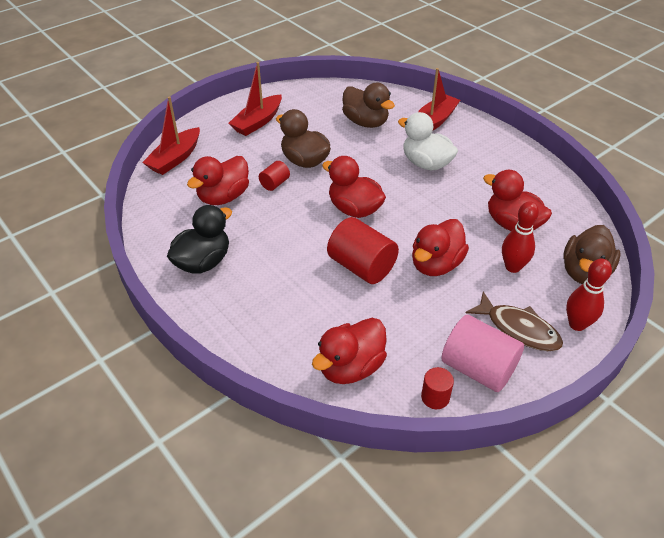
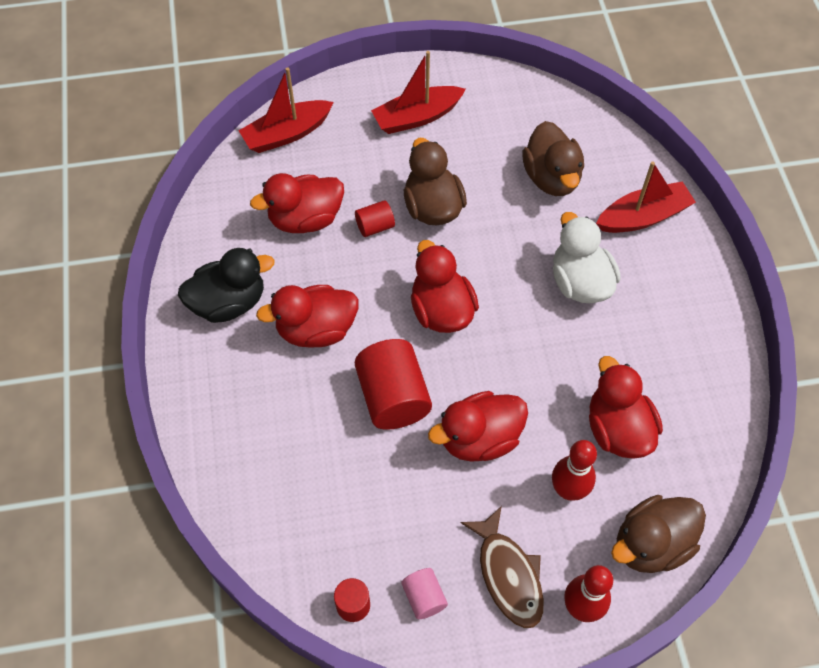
camera: 30 degrees right, 15 degrees up
red duck [312,318,387,384] -> red duck moved to [256,285,359,348]
pink cylinder [441,315,524,392] -> pink cylinder [401,568,448,619], size x0.51

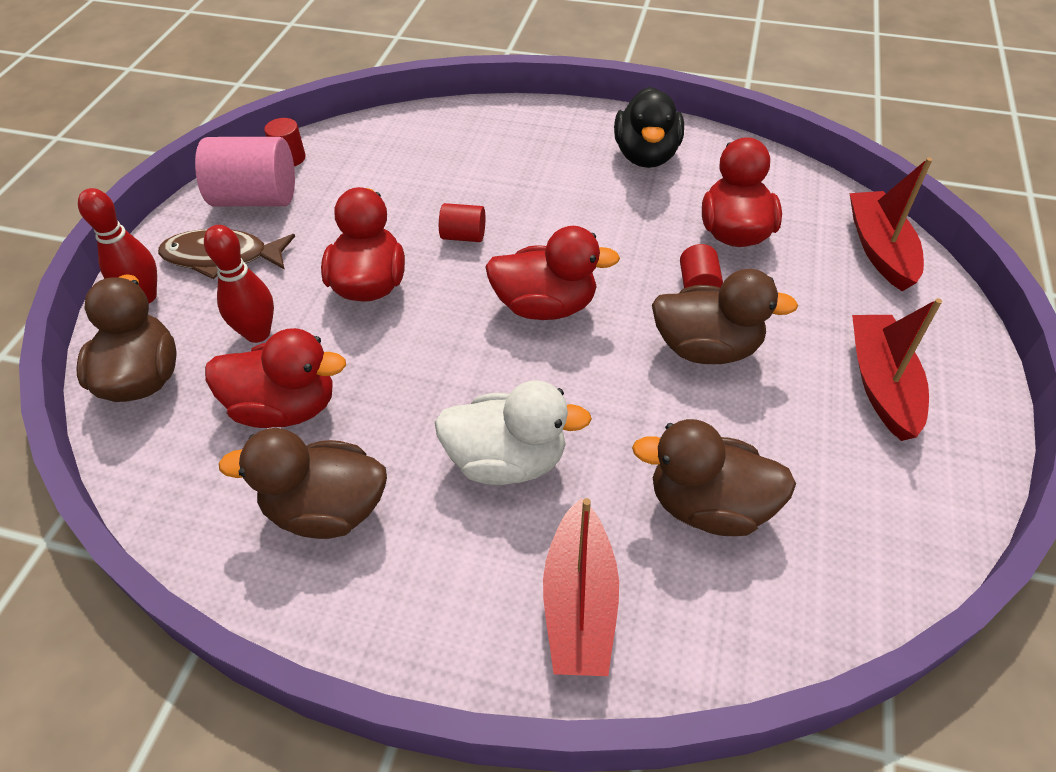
camera: 115 degrees right, 10 degrees down
red duck [256,285,359,348] -> none
red cylinder [355,339,432,430] -> red cylinder [439,203,485,242], size x0.51
pink cylinder [401,568,448,619] -> pink cylinder [195,137,295,206], size x1.96
none -> brown duck [219,428,387,539]

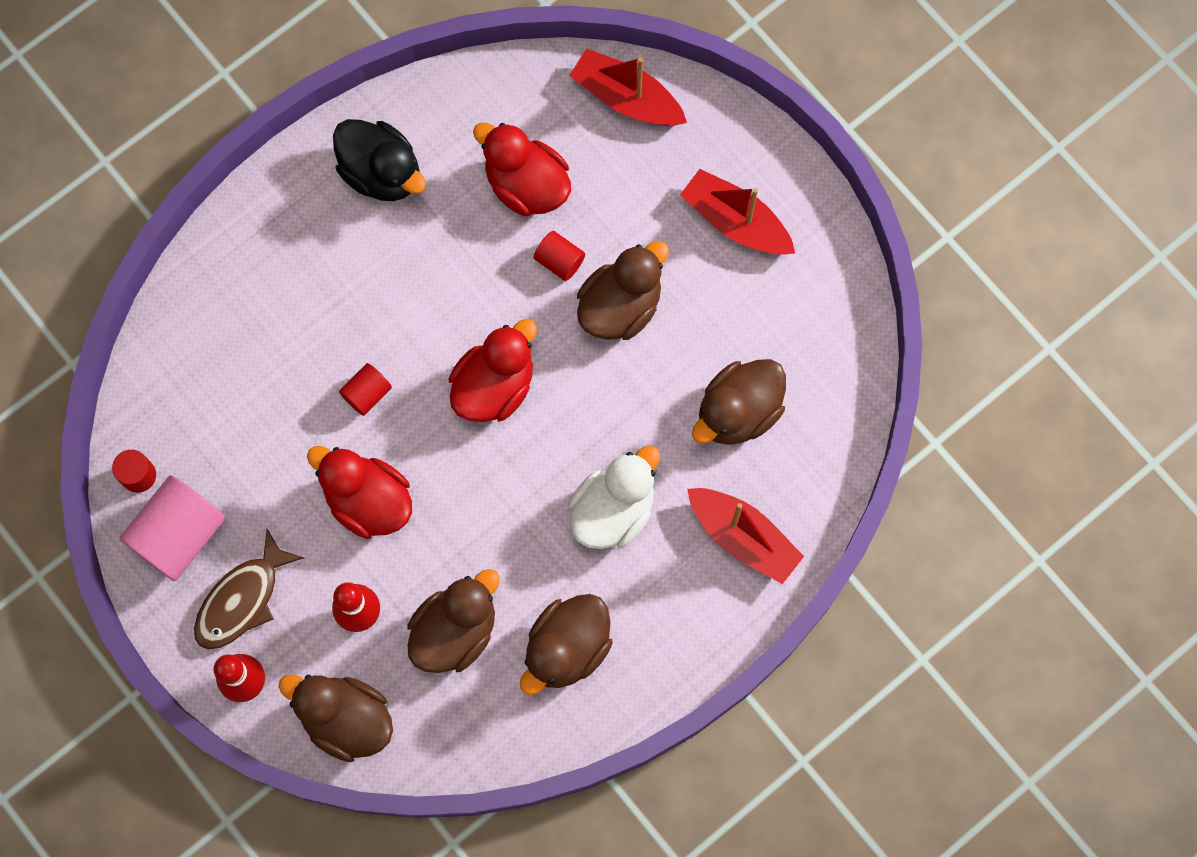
camera: 55 degrees left, 25 degrees up
red duck [205,328,346,428] -> brown duck [407,569,500,673]

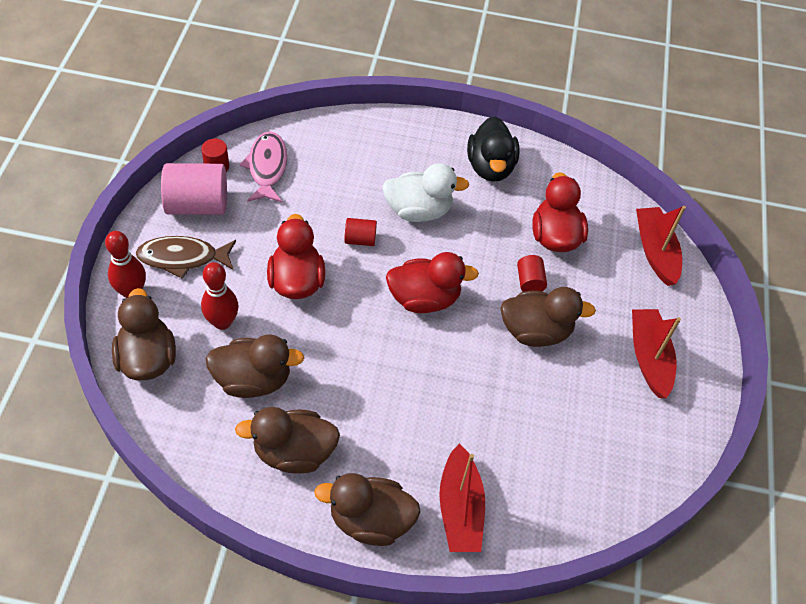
camera: 45 degrees right, 20 degrees down
white duck [568,446,660,549] -> white duck moved to [382,163,469,222]
brown duck [692,359,786,445] -> brown duck moved to [314,473,421,546]
none -> pink fish [240,131,287,202]

